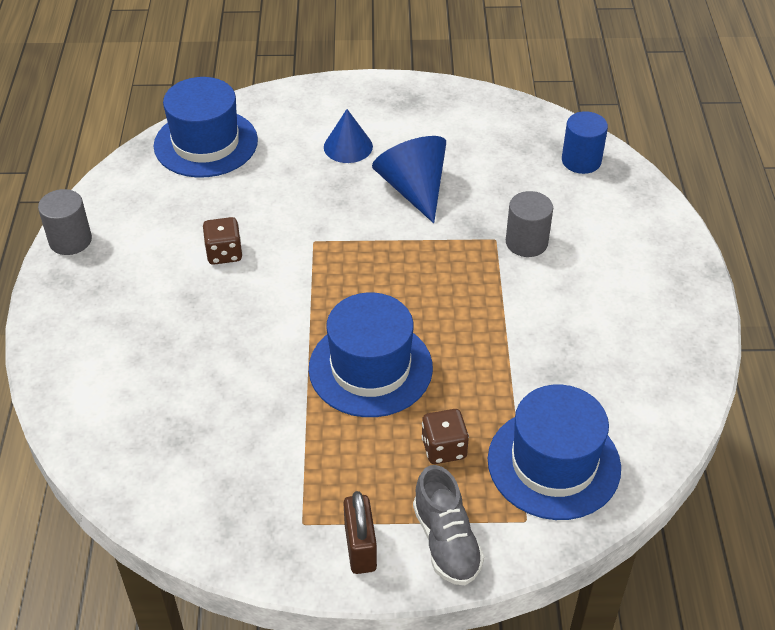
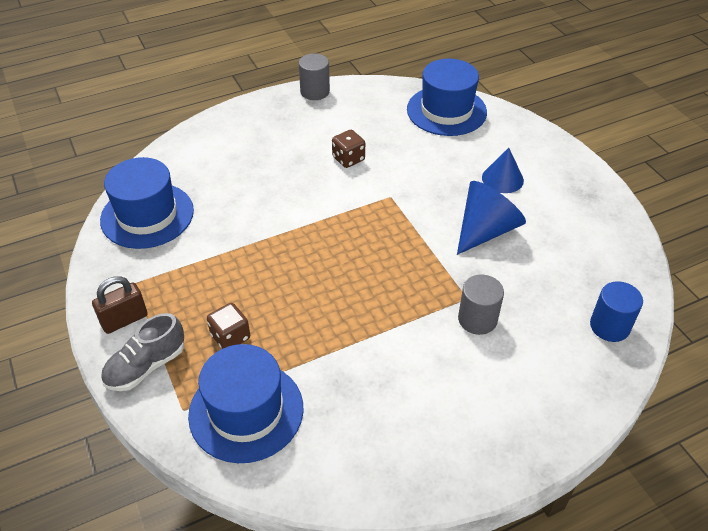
camera: 65 degrees right, 0 degrees up
blue hat [309,293,433,417] -> blue hat moved to [100,157,194,249]

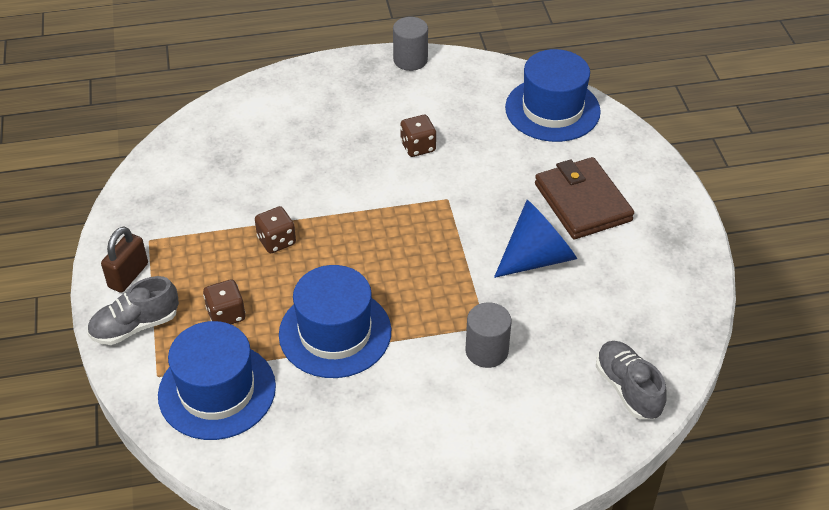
camera: 15 degrees right, 0 degrees up
brown padlock [92,276,148,334] -> brown padlock turned 45 degrees counterclockwise [101,226,148,293]
blue hat [100,157,194,249] -> blue hat moved to [279,265,391,378]
blue cone [482,148,524,193] -> brown wallet [535,157,634,239]
blue cylinder [590,281,643,342] -> grey shoe [596,341,667,419]
none -> brown dice [255,206,296,253]

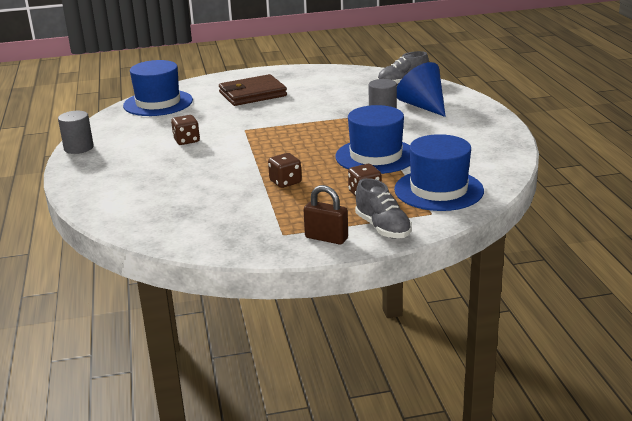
camera: 90 degrees left, 20 degrees down
blue cone [494,200,577,278] -> blue cone moved to [397,62,446,117]

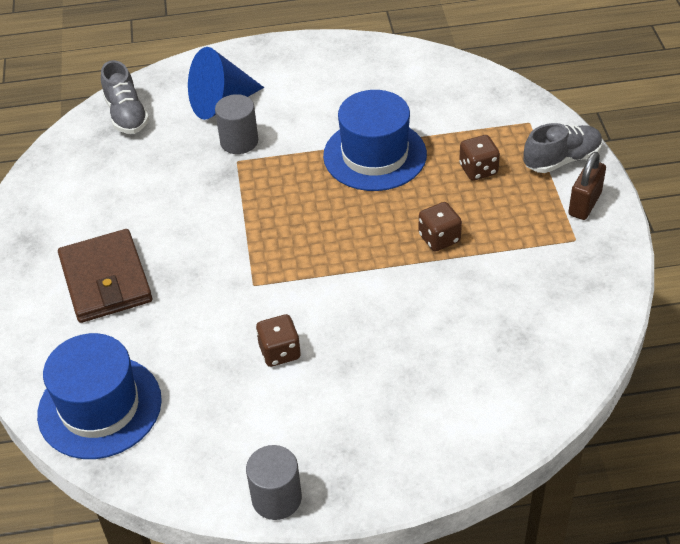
camera: 85 degrees left, 20 degrees up
blue hat [394,134,484,211] -> none

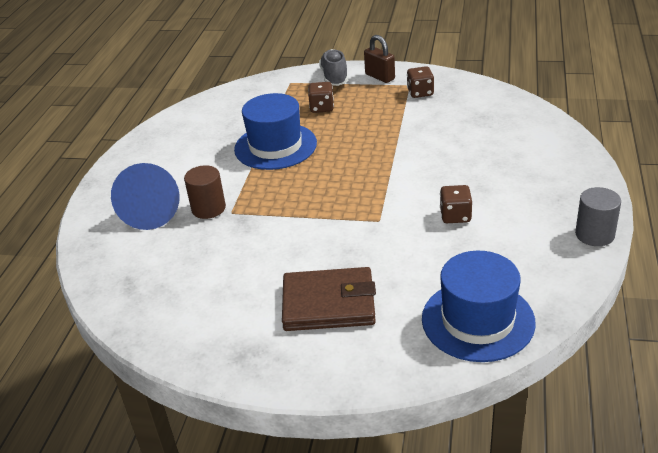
camera: 70 degrees left, 10 degrees down
grey shoe [101,60,149,134] -> none
grey cylinder [215,94,258,154] -> brown cylinder [184,165,226,219]
brown dice [419,202,462,251] -> brown dice moved to [407,66,434,98]

